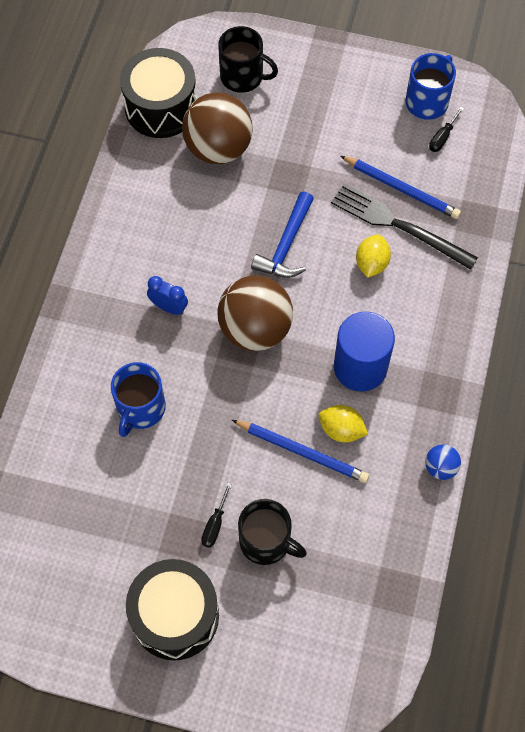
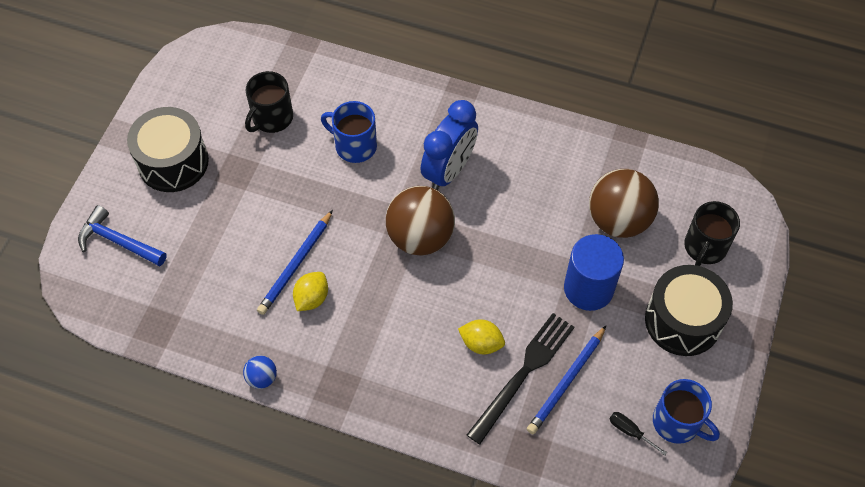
camera: 95 degrees right, 5 degrees down
black drum [120,48,197,138] -> black drum moved to [645,265,733,356]
blue clock [147,276,188,315] -> blue clock [420,100,478,190], size x1.97
black screwdriver [201,483,232,548] -> none
black mug [238,499,307,565] -> black mug moved to [245,71,293,133]
blue hammer [251,192,314,278] -> blue hammer moved to [78,205,167,266]
blue cylinder [334,312,395,392] -> blue cylinder moved to [564,234,624,311]

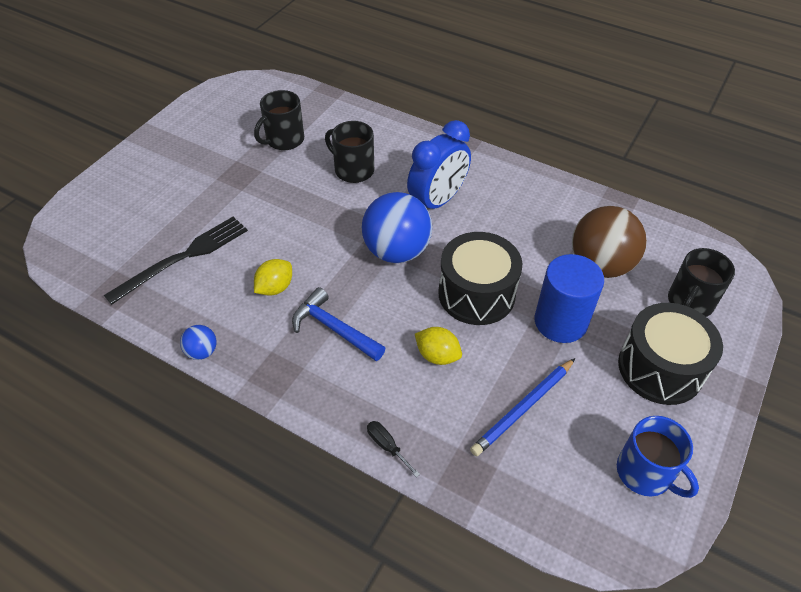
camera: 10 degrees right, 10 degrees down
blue hammer [78,205,167,266] -> blue hammer moved to [292,287,386,361]
black drum [127,107,209,192] -> black drum moved to [438,232,522,325]
blue pencil [257,210,333,315] -> none
blue mug [321,101,377,163] -> black mug [325,121,374,183]
brown ball [386,186,455,255] -> blue ball [362,192,432,263]
black fork [467,313,574,444] -> black fork moved to [104,217,248,305]
black screwdriver [610,412,667,456] -> black screwdriver moved to [367,421,420,477]

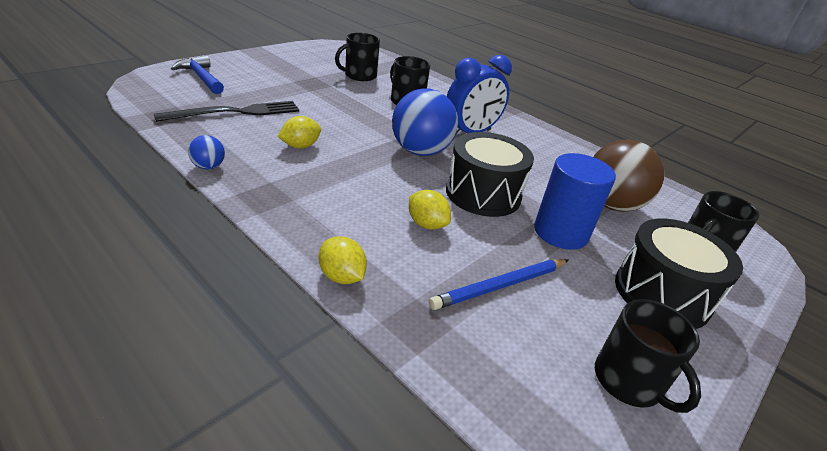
camera: 10 degrees right, 15 degrees down
blue hammer [292,287,386,361] -> blue hammer moved to [171,55,224,94]
black screwdriver [367,421,420,477] -> yellow lemon [318,236,367,284]
blue mug [617,416,699,498] -> black mug [595,299,701,413]

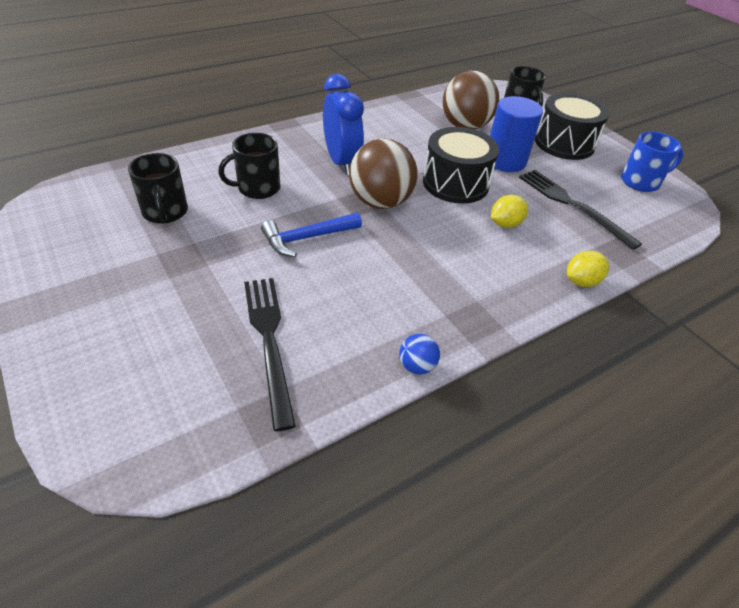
camera: 75 degrees left, 10 degrees up
blue hammer [171,55,224,94] -> blue hammer moved to [261,213,362,257]
yellow lemon [278,116,321,149] -> none
blue ball [392,89,458,156] -> brown ball [349,139,418,209]
blue pencil [429,259,568,310] -> black fork [519,170,642,250]
black mug [595,299,701,413] -> blue mug [621,131,683,192]

